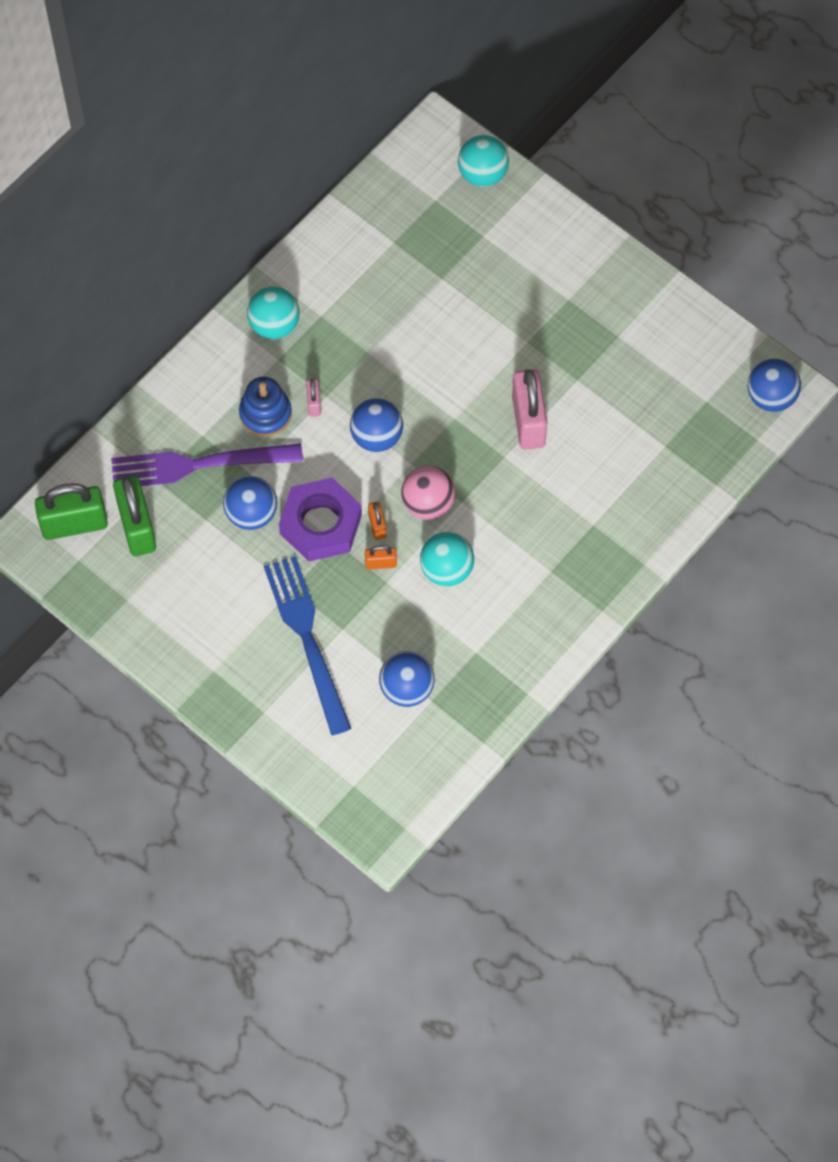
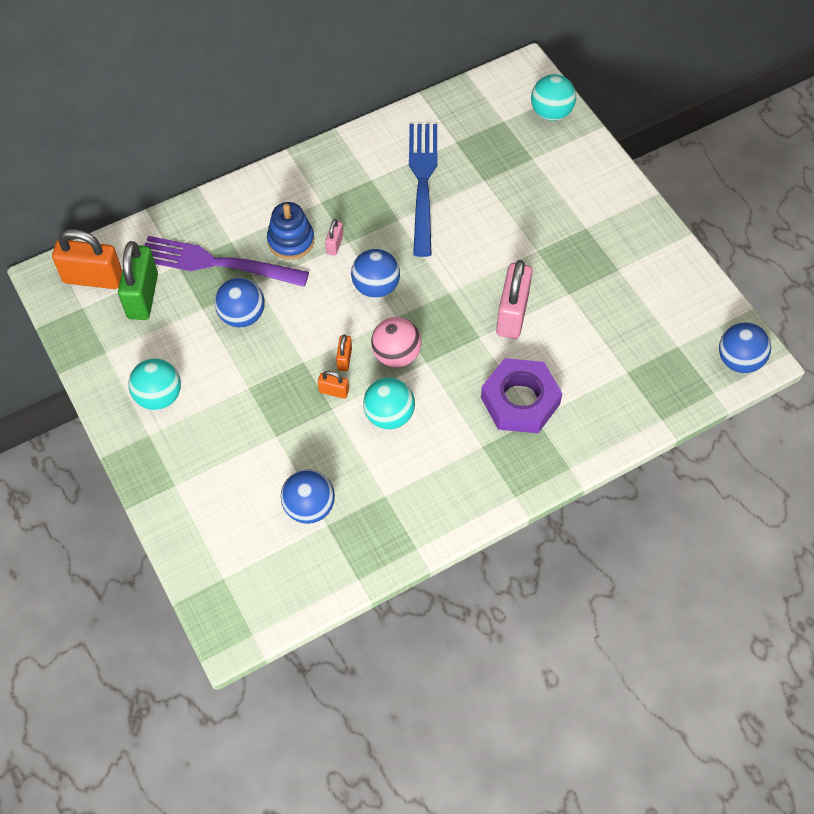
camera: 20 degrees right, 5 degrees down
green padlock [35,483,108,540] -> orange padlock [52,229,122,289]
turquoise ball [247,286,299,339] -> turquoise ball moved to [129,359,181,410]
blue fork [264,556,351,735] -> blue fork moved to [409,124,437,257]
purple nut [279,478,362,561] -> purple nut moved to [481,358,562,433]

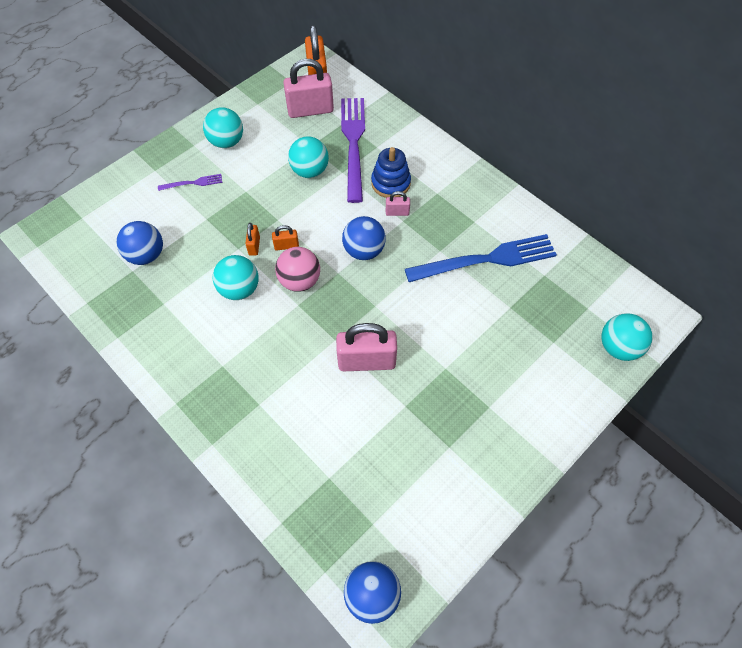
camera: 75 degrees right, 0 degrees up
green padlock [118,241,158,320] -> pink padlock [283,59,334,118]
blue ball [215,278,265,327] -> turquoise ball [288,137,329,178]
purple nut [481,358,562,433] -> none
none -> purple fork [158,174,222,191]

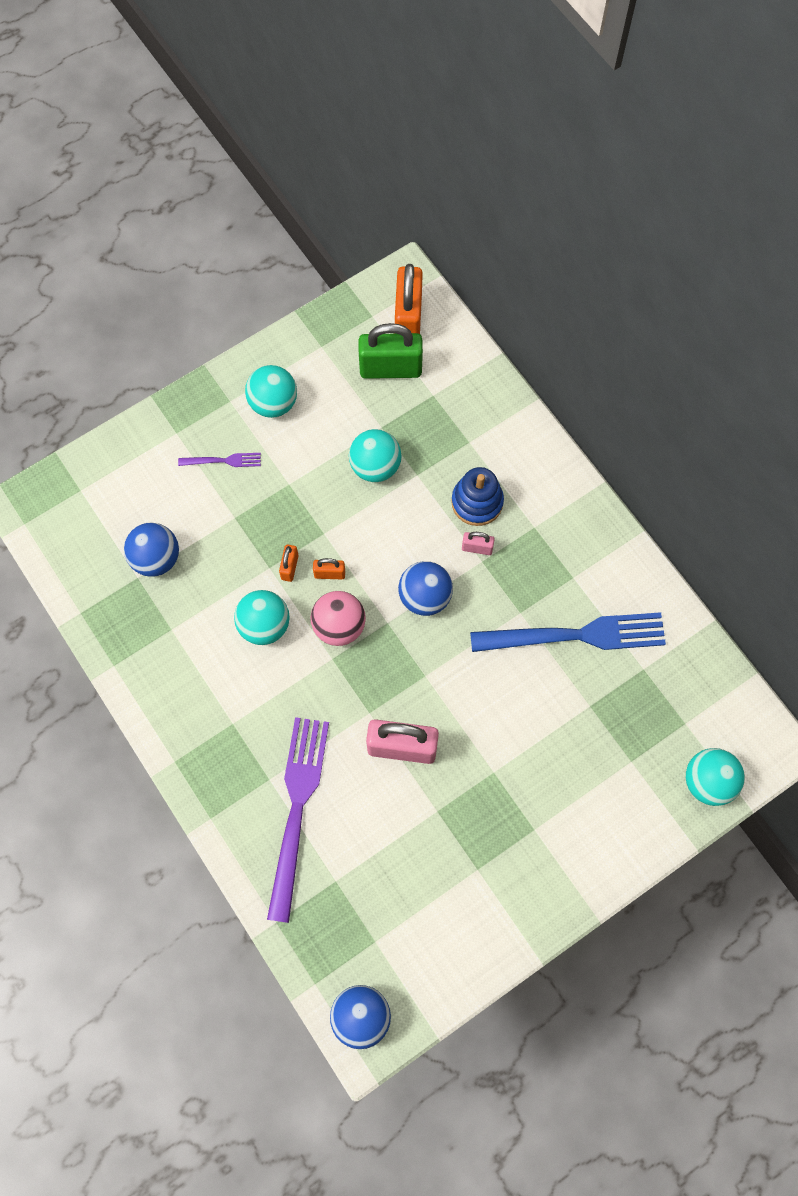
camera: 10 degrees right, 10 degrees up
pink padlock [283,59,334,118] -> green padlock [359,323,423,379]
purple fork [341,98,365,203] -> purple fork moved to [267,717,329,923]

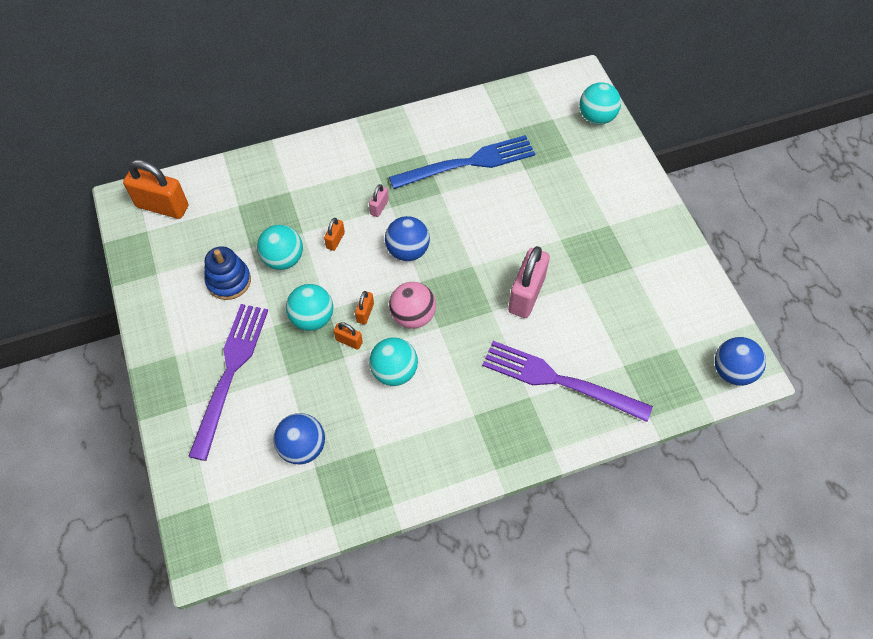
camera: 75 degrees left, 10 degrees down
purple fork [178,453,261,467] -> purple fork [188,304,268,461], size x2.25
turquoise ball [245,365,297,418] -> turquoise ball moved to [286,284,333,331]
green padlock [359,323,423,379] -> none
blue stacking toy [451,467,504,526] -> blue stacking toy moved to [204,246,251,300]
blue fork [470,612,666,652] -> blue fork turned 60 degrees clockwise [389,135,535,189]
none -> orange padlock [324,218,345,251]

